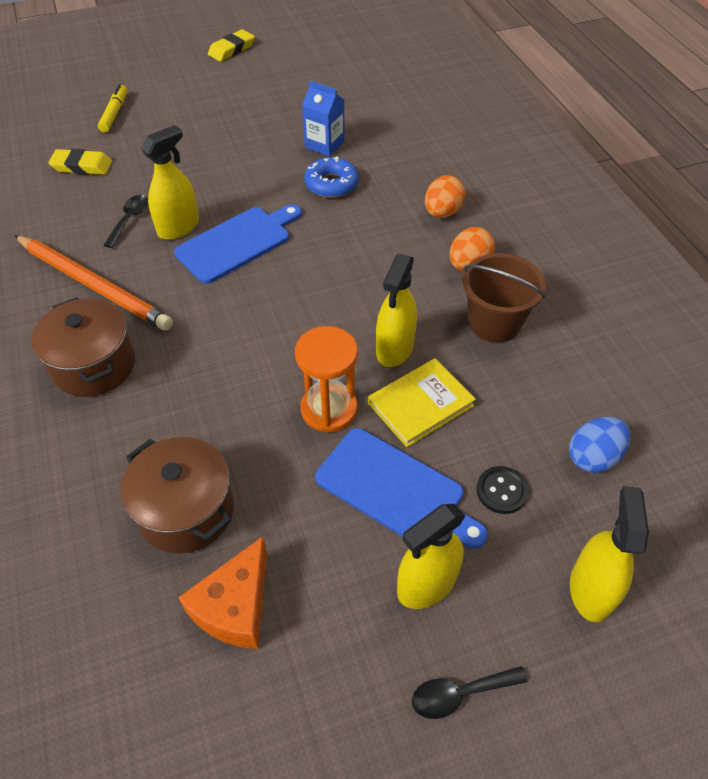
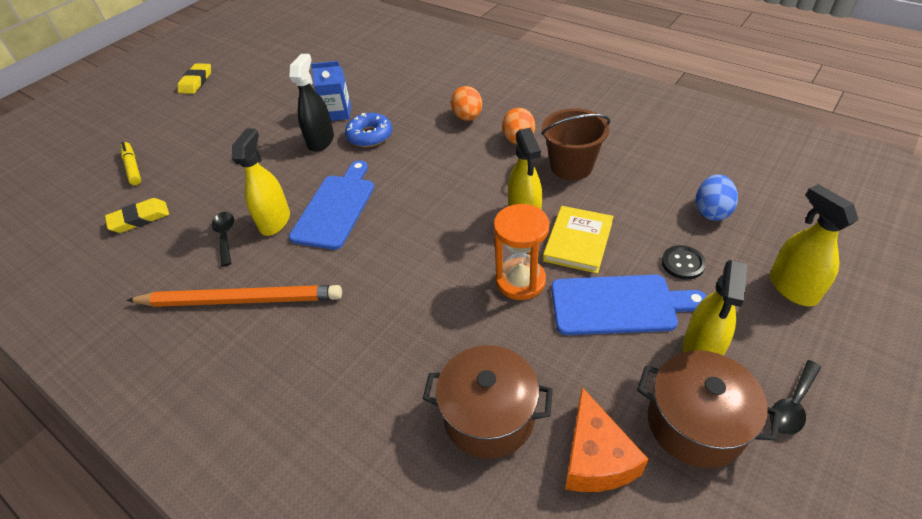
camera: 30 degrees left, 5 degrees down
brown pot [32,297,135,397] -> brown pot moved to [637,350,781,468]
none -> black spray bottle [289,54,334,152]

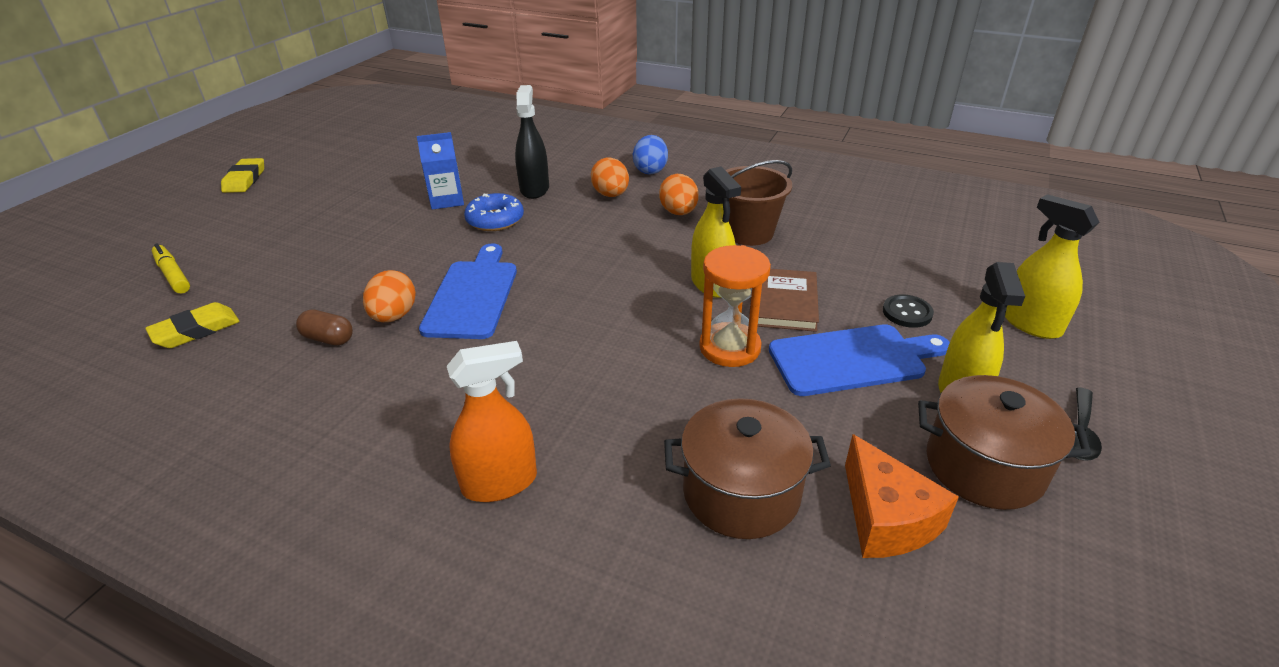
camera: 15 degrees left, 10 degrees down
orange pencil [127,285,342,307] -> none
black spoon [212,212,234,267] -> brown capsule [296,309,353,346]
yellow spray bottle [232,128,290,236] -> orange egg [363,270,416,322]
black spray bottle [289,54,334,152] -> black spray bottle moved to [515,85,549,199]
yellow book [543,206,614,274] -> brown book [749,269,819,332]
blue egg [695,174,738,221] -> blue egg moved to [633,135,668,175]
none -> orange spray bottle [447,341,537,502]

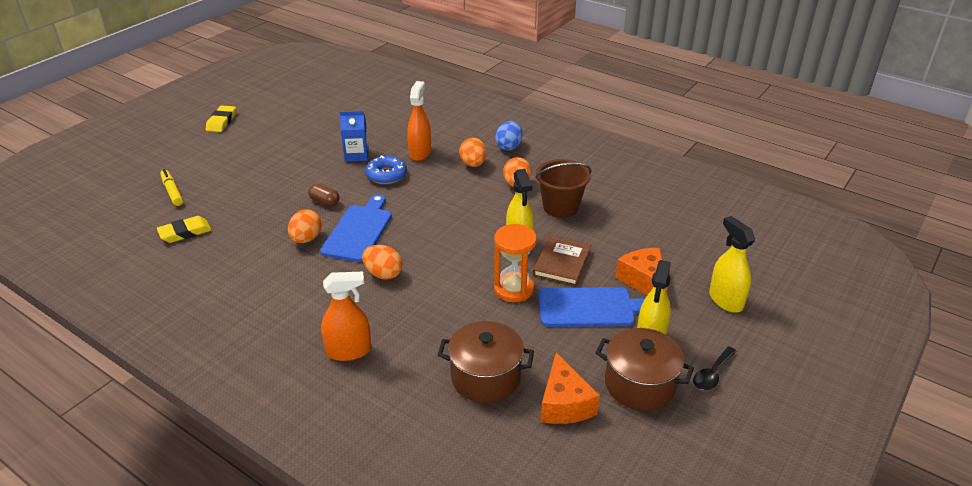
camera: 10 degrees right, 0 degrees up
brown capsule [296,309,353,346] -> brown capsule moved to [308,184,340,206]
black spray bottle [515,85,549,199] -> orange spray bottle [407,81,431,161]
black button [883,294,934,328] -> orange cheese [615,248,667,295]
none -> orange egg [362,245,403,280]

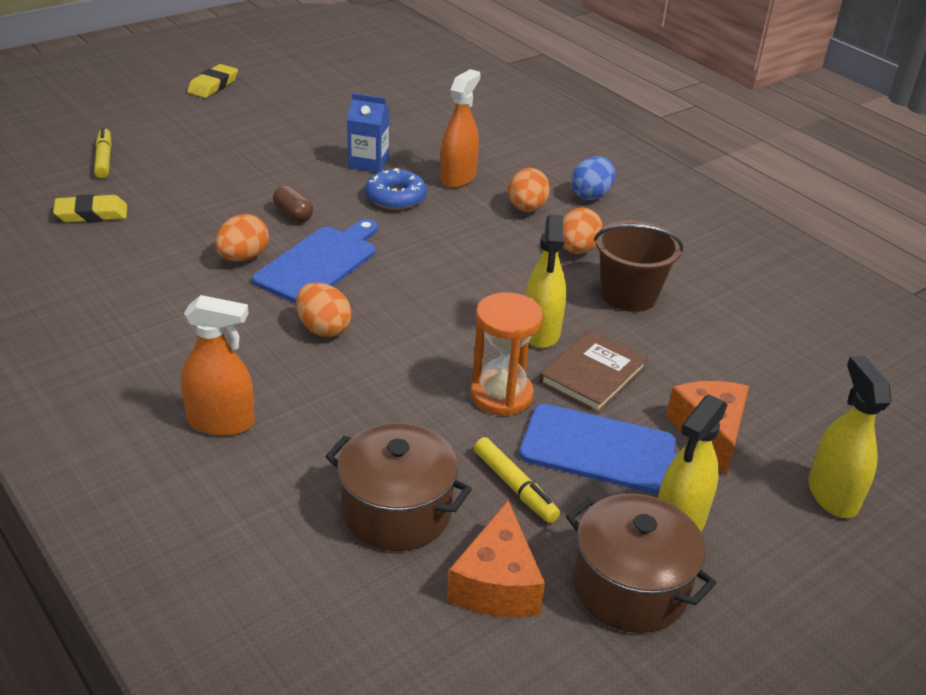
camera: 15 degrees right, 0 degrees up
black spoon [693,346,737,390] -> none
none -> yellow marker [474,437,560,523]

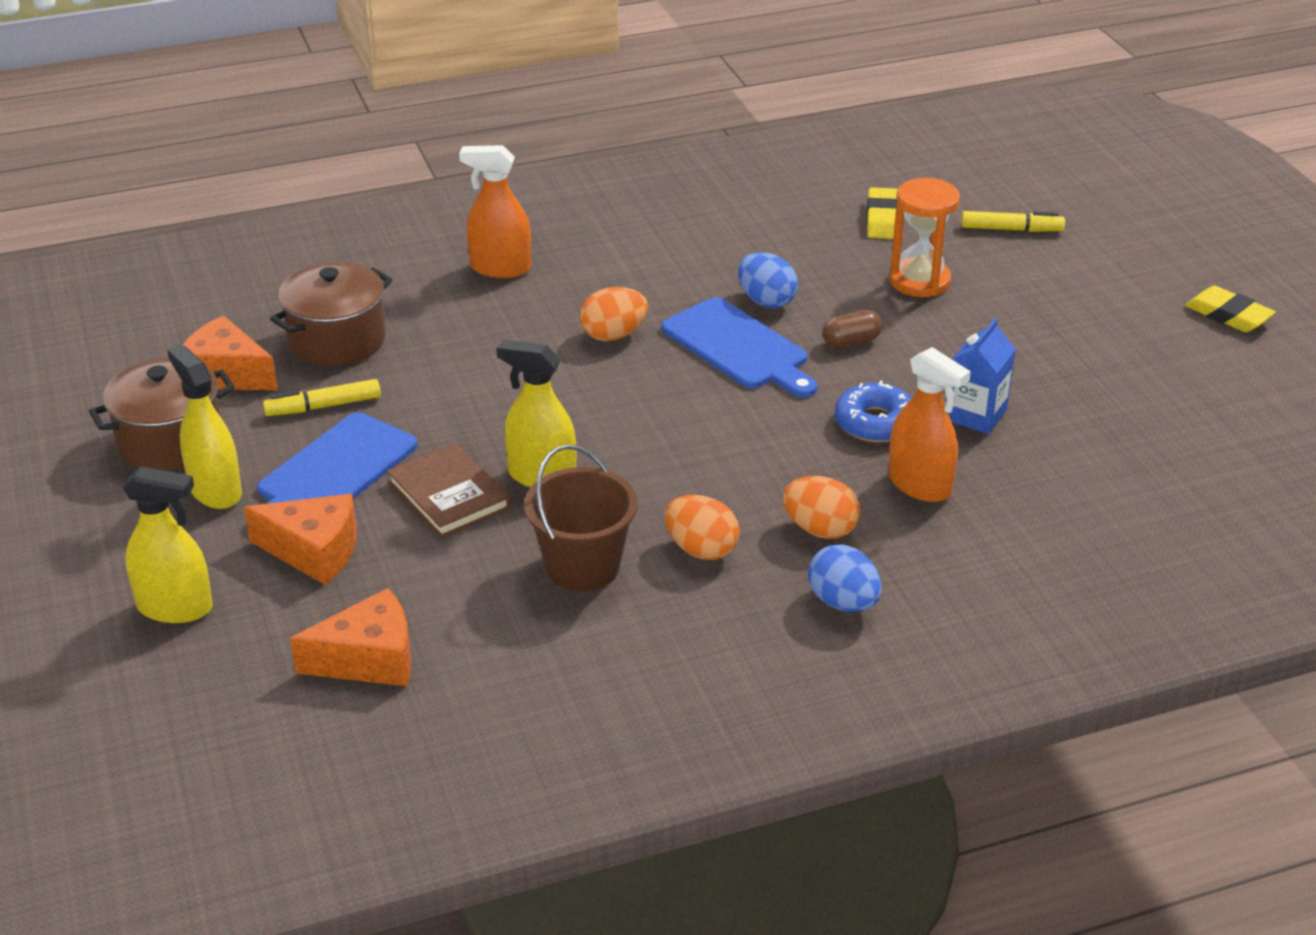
camera: 110 degrees right, 0 degrees up
orange spray bottle [181,295,255,436] -> orange spray bottle turned 75 degrees clockwise [459,145,531,278]
orange egg [215,214,269,261] -> blue egg [738,252,798,308]
orange hourglass [470,292,543,416] -> orange hourglass moved to [889,178,960,297]
none -> orange cheese [290,588,411,686]

